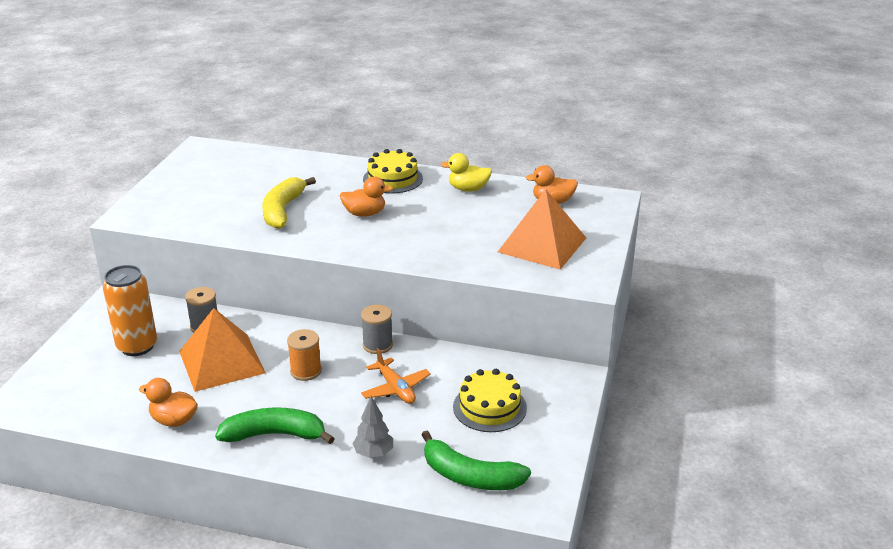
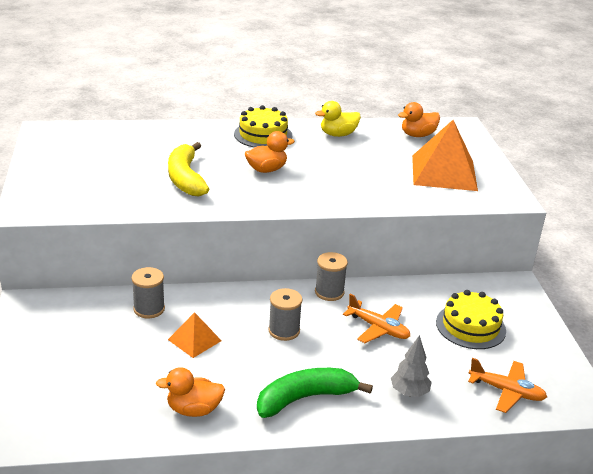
camera: 25 degrees left, 0 degrees up
orange can [103,265,157,356] -> none
orange pyramid [179,308,266,392] -> orange pyramid [168,312,222,358], size x0.52
orange spool [287,329,322,381] -> grey spool [268,288,302,341]
green banana [421,431,531,490] -> orange plane [468,358,547,413]

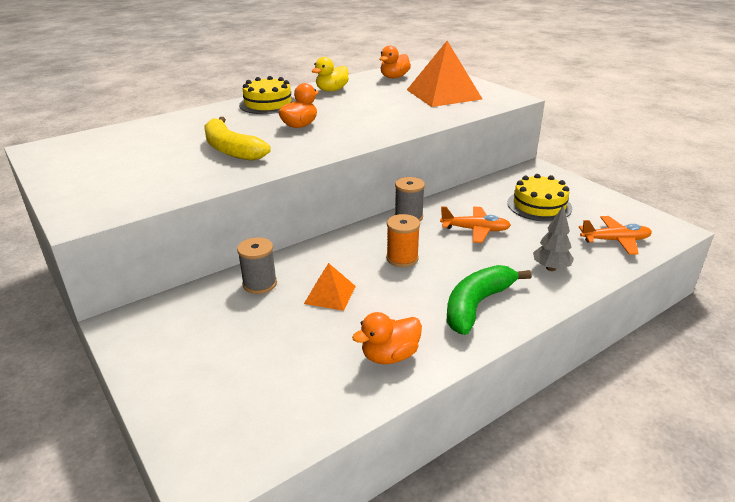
camera: 25 degrees left, 0 degrees up
grey spool [268,288,302,341] -> orange spool [386,214,420,267]

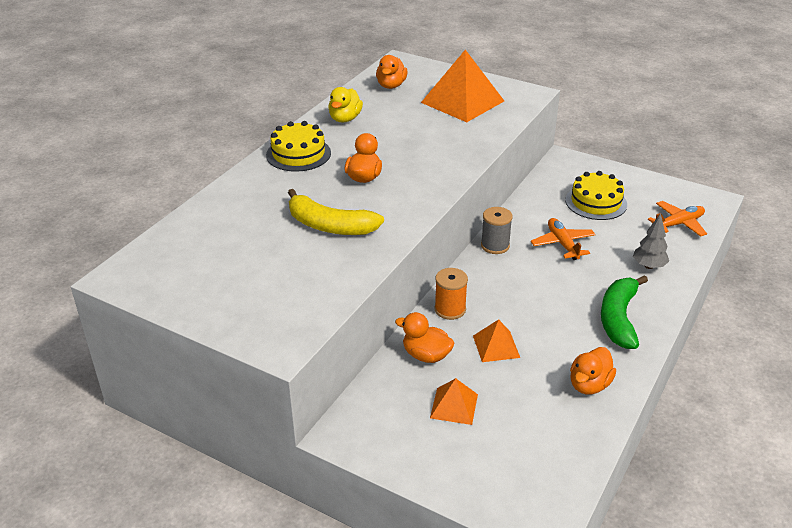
camera: 25 degrees left, 5 degrees up
grey spool [237,237,277,294] -> orange duck [395,312,454,363]
orange spool [386,214,420,267] -> orange spool moved to [434,268,468,320]
orange plane [440,206,511,243] -> orange plane turned 90 degrees counterclockwise [531,218,596,260]
none -> orange pyramid [430,378,478,425]

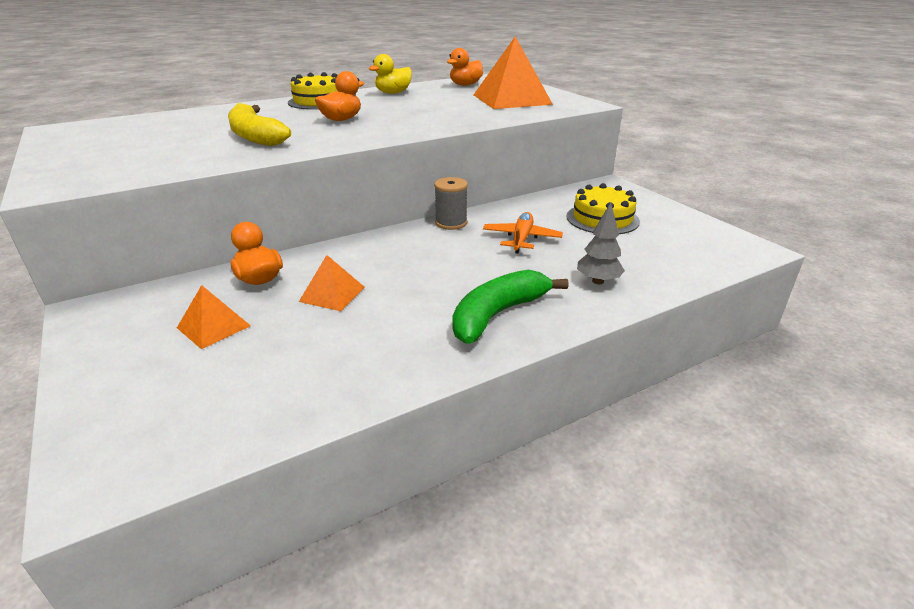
camera: 30 degrees right, 5 degrees down
orange spool [434,268,468,320] -> none
orange duck [570,347,616,395] -> none
orange plane [648,201,707,237] -> none

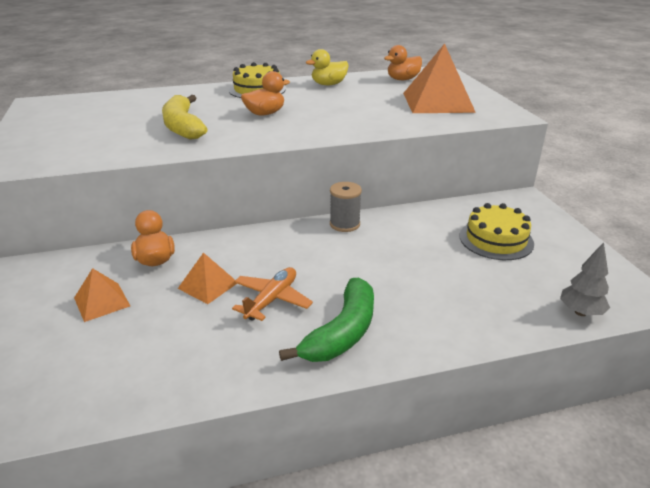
camera: 15 degrees right, 0 degrees up
green banana [453,270,568,344] -> green banana turned 150 degrees clockwise [279,278,374,362]
orange plane [483,212,563,253] -> orange plane moved to [232,267,313,321]
grey tree [577,203,625,284] -> grey tree moved to [560,242,610,316]

